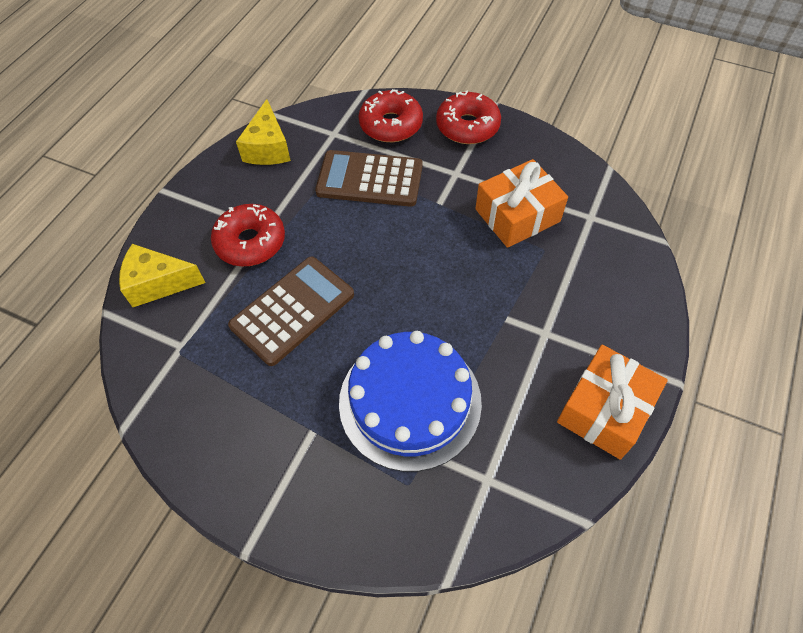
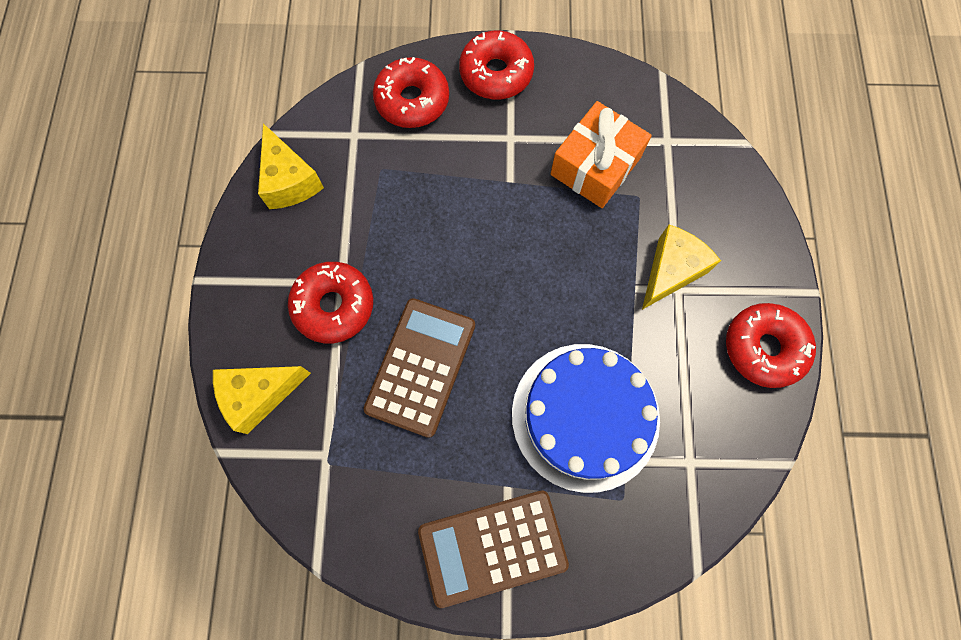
camera: 25 degrees left, 15 degrees up
brown calculator [315,150,423,207] -> brown calculator moved to [418,491,569,608]
orange gift [557,345,668,460] -> red donut [726,303,816,388]
none -> yellow cheese [642,225,721,310]

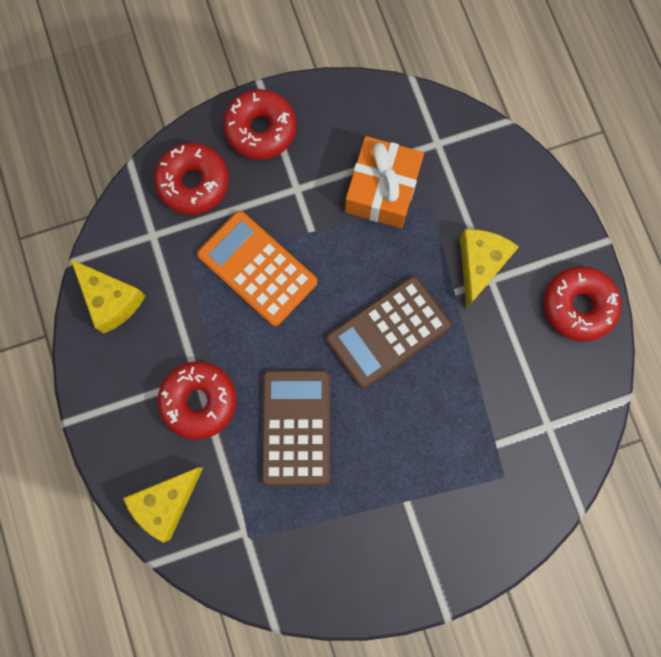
camera: 20 degrees left, 5 degrees up
brown calculator [418,491,569,608] -> brown calculator moved to [326,276,451,389]
blue cake [512,344,660,493] -> none
none -> orange calculator [197,211,317,326]

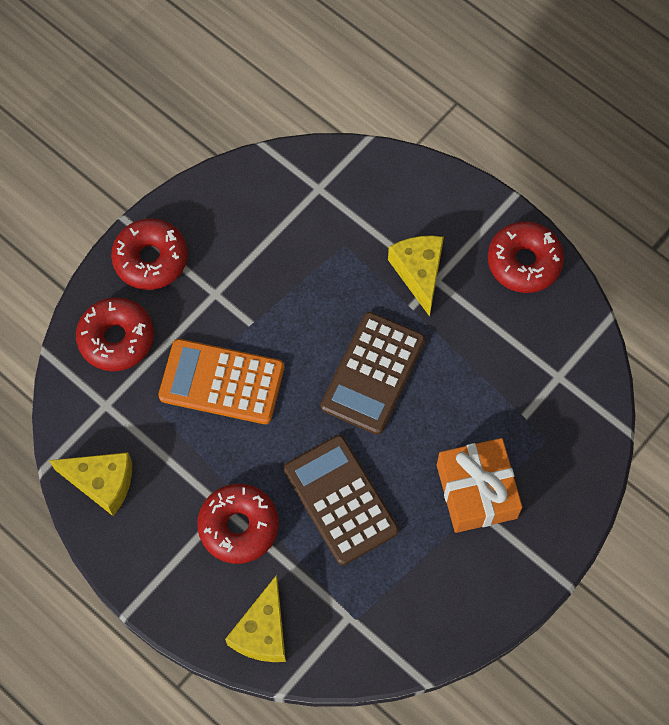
camera: 30 degrees left, 10 degrees down
orange gift [345,136,424,228] -> orange gift moved to [437,438,523,533]

